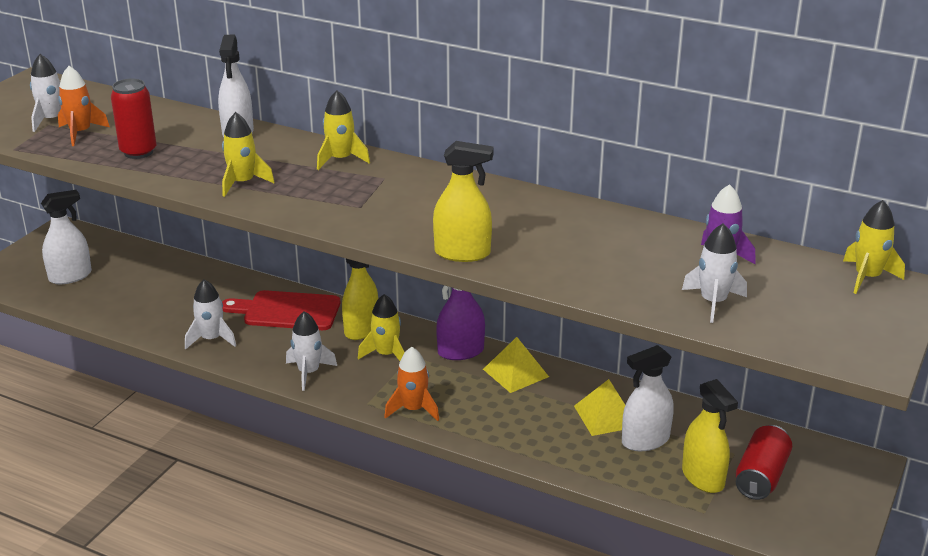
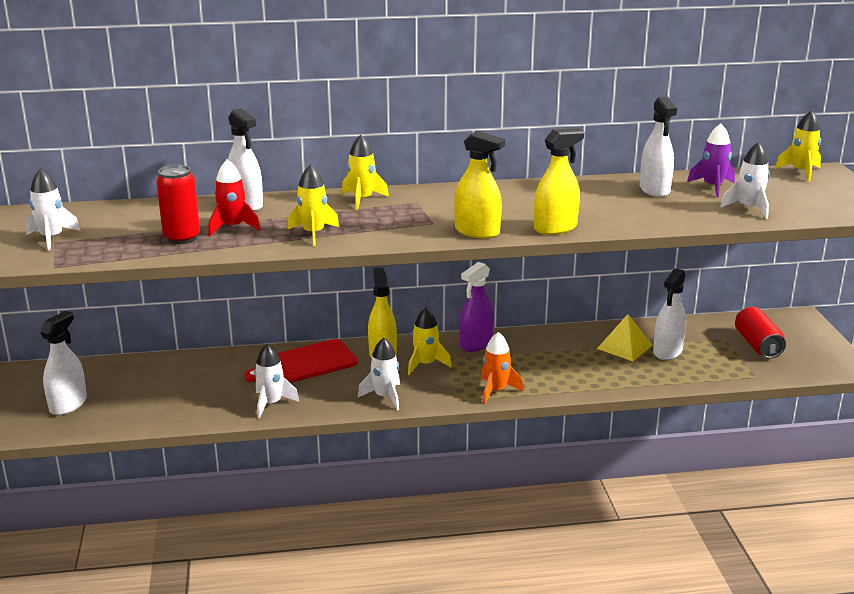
camera: 35 degrees left, 5 degrees down
orange rocket [58,66,110,146] -> none
yellow pyramid [483,337,549,393] -> none
yellow spray bottle [682,379,738,493] -> yellow spray bottle moved to [454,131,505,238]
none -> red rocket [208,159,261,236]
none -> white spray bottle [640,96,677,197]

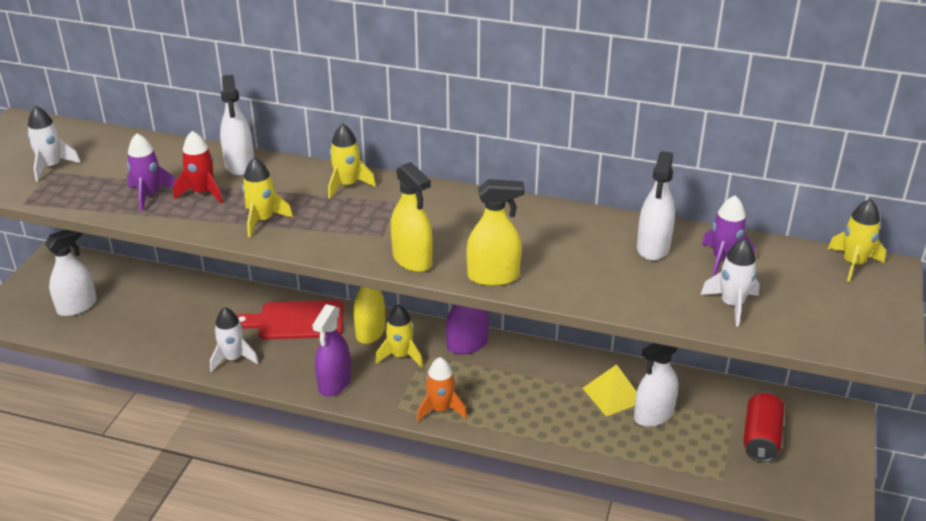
camera: 25 degrees right, 10 degrees up
red can [156,165,200,244] -> purple rocket [127,133,176,212]
white rocket [358,338,400,410] -> purple spray bottle [312,304,351,397]

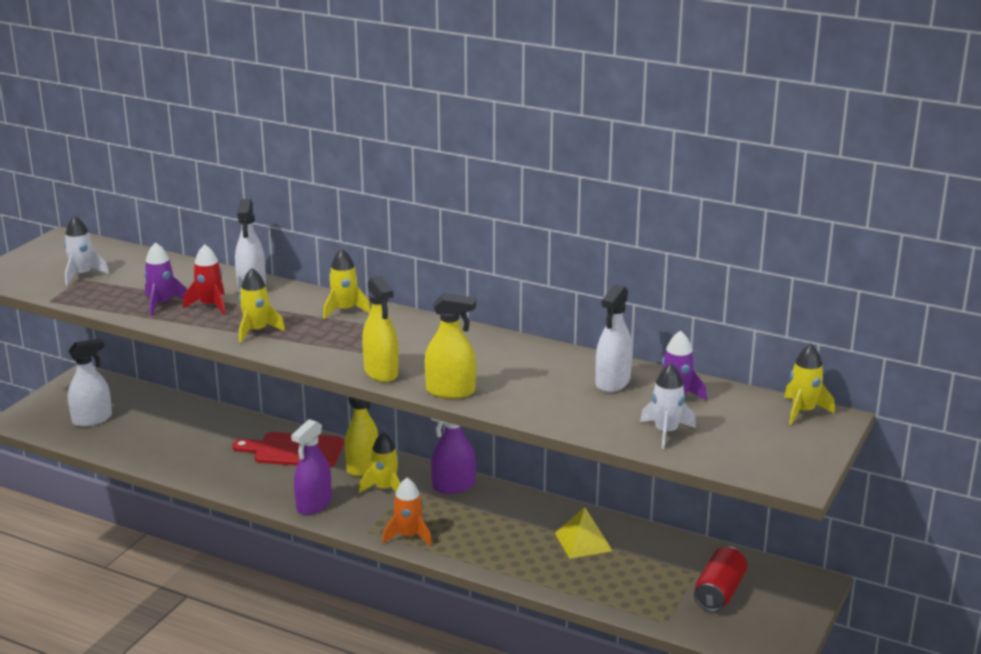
camera: 10 degrees right, 10 degrees down
white rocket [210,307,259,372] -> none
white spray bottle [634,343,678,427] -> none

